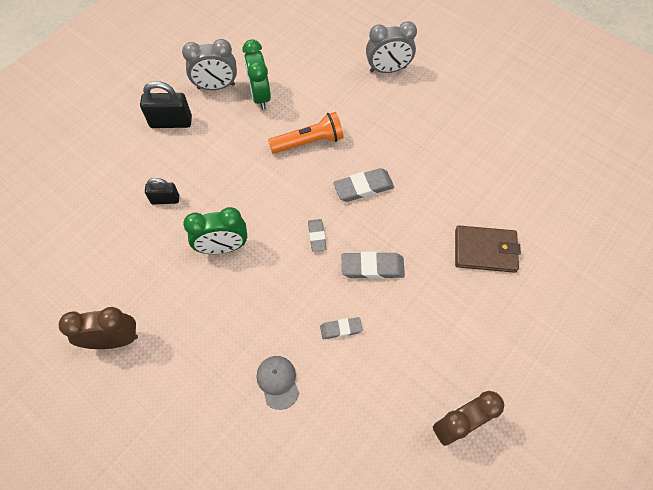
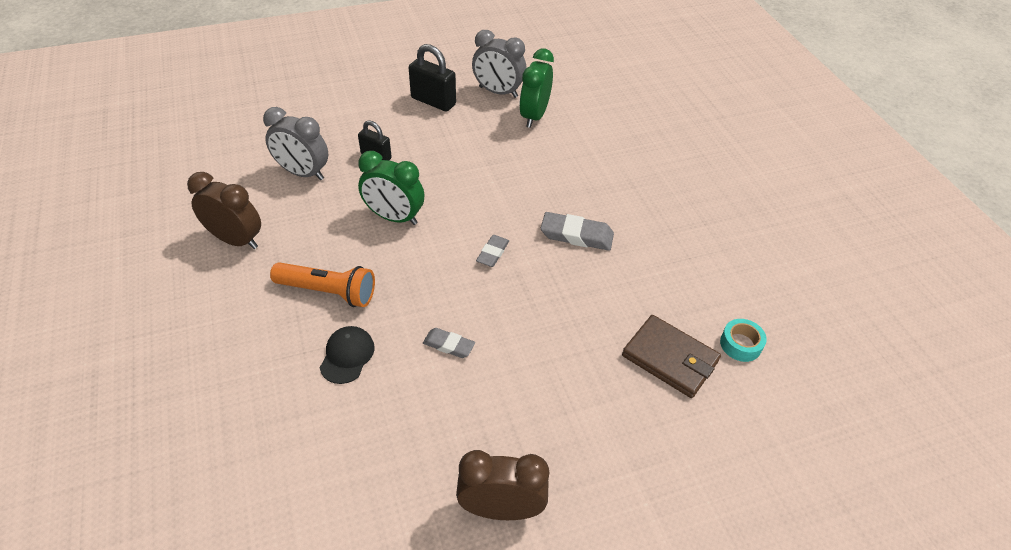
camera: 30 degrees right, 15 degrees down
grey cap [256,356,299,410] -> black cap [320,326,375,384]
orange flashlight [268,112,344,154] -> orange flashlight moved to [270,262,375,307]
grey eraser [342,252,405,279] -> none
grey clock [366,21,417,73] -> grey clock moved to [263,107,328,180]
none -> turquoise tape [720,319,767,362]

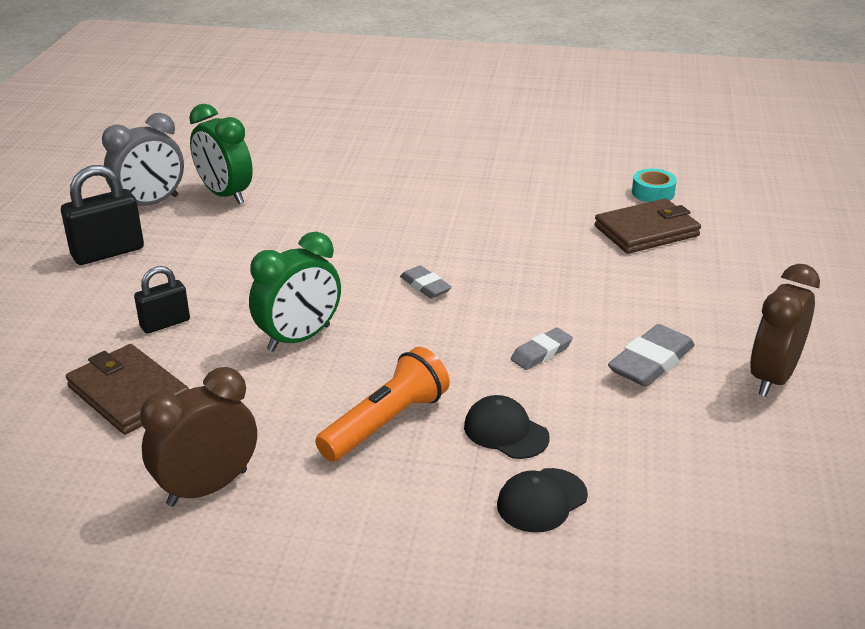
camera: 60 degrees left, 15 degrees down
grey clock [263,107,328,180] -> brown wallet [66,344,189,435]
grey eraser [541,212,614,251] -> grey eraser moved to [608,324,695,387]
none -> black cap [497,468,588,532]

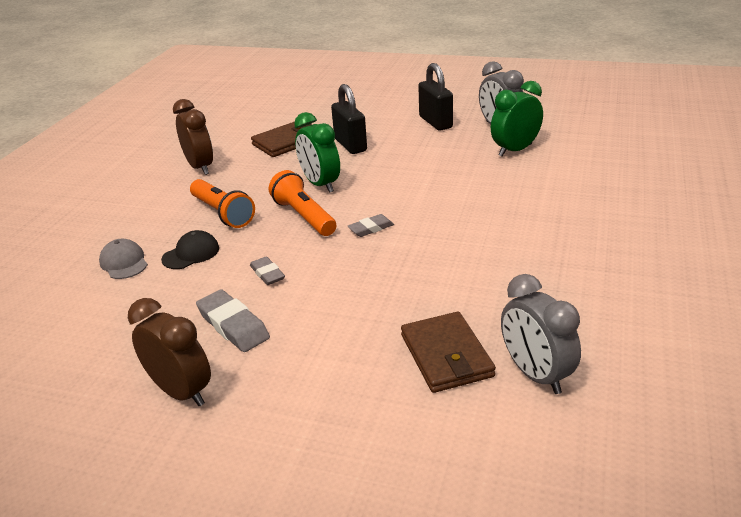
camera: 100 degrees right, 0 degrees up
black padlock [134,266,190,334] -> black padlock [331,84,367,154], size x1.59
black cap [497,468,588,532] -> grey cap [99,239,148,279]
turquoise tape [632,169,677,202] -> grey clock [501,274,581,394]
none -> orange flashlight [269,170,336,236]

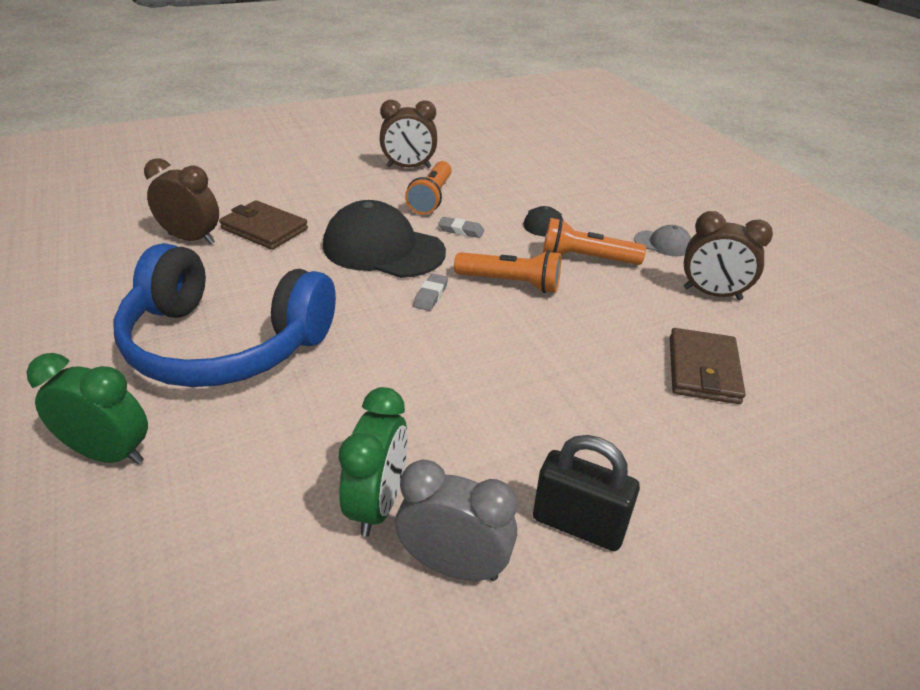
camera: 135 degrees right, 5 degrees up
grey cap [99,239,148,279] -> grey cap moved to [634,225,691,256]
grey eraser [196,289,270,352] -> orange flashlight [405,161,452,215]
green clock [294,112,340,193] -> green clock moved to [27,353,148,464]
black padlock [331,84,367,154] -> none
grey clock [501,274,581,394] -> brown clock [144,158,219,245]
none -> blue headphones [113,243,336,387]
none -> black cap [323,200,446,278]

